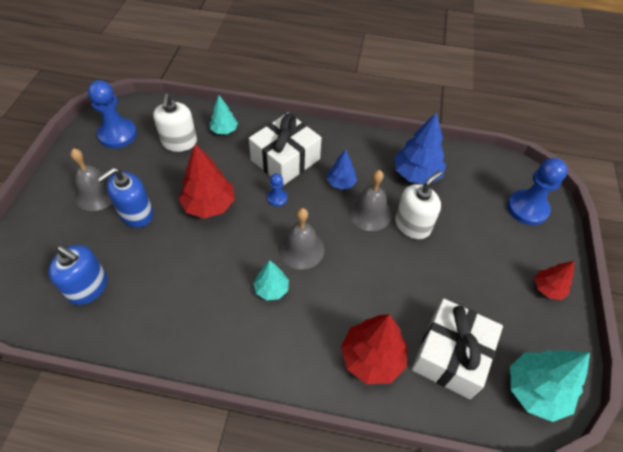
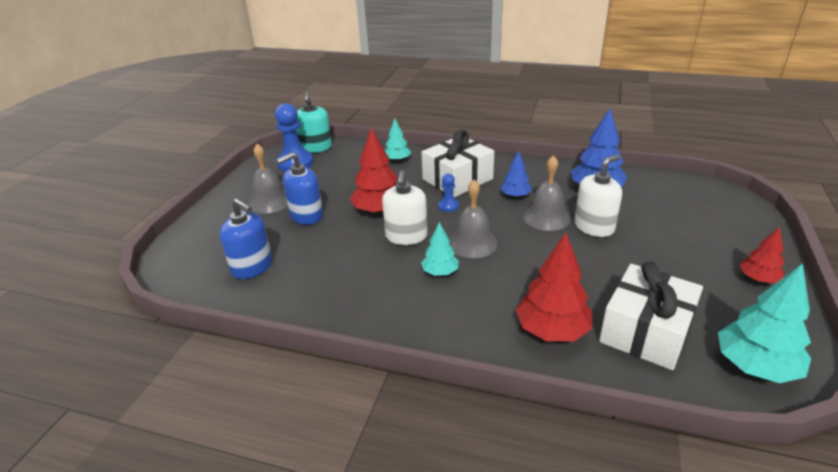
camera: 10 degrees right, 20 degrees down
white soap dispenser [153,94,197,152] -> white soap dispenser moved to [382,170,428,245]
blue pawn [507,158,568,225] -> none
none -> turquoise soap dispenser [296,92,332,153]

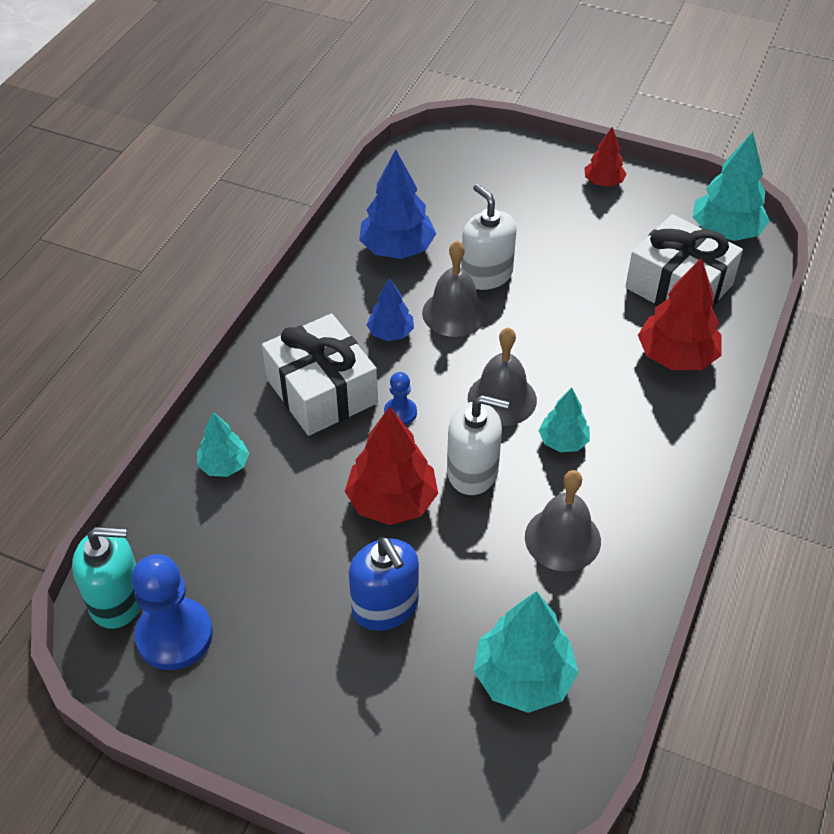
camera: 85 degrees left, 15 degrees up
blue soap dispenser [220,199,272,279] -> turquoise tree [474,591,579,713]
grey bell [249,144,288,214] -> grey bell moved to [525,470,601,572]

